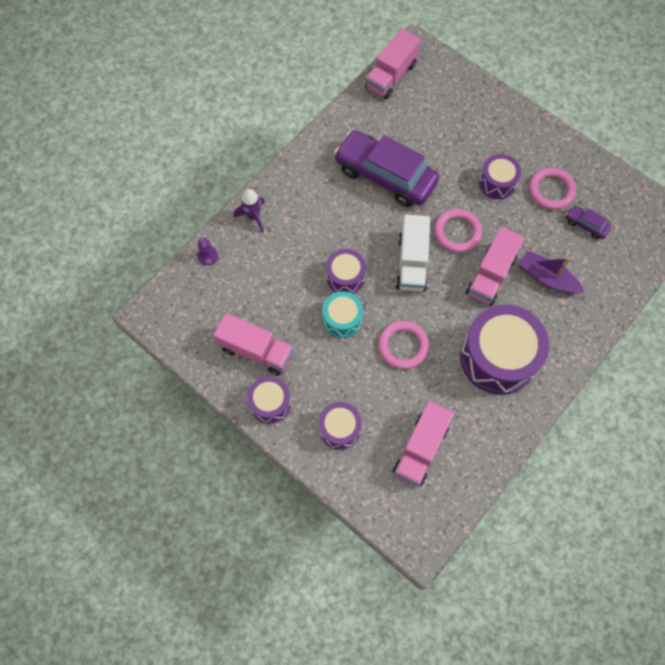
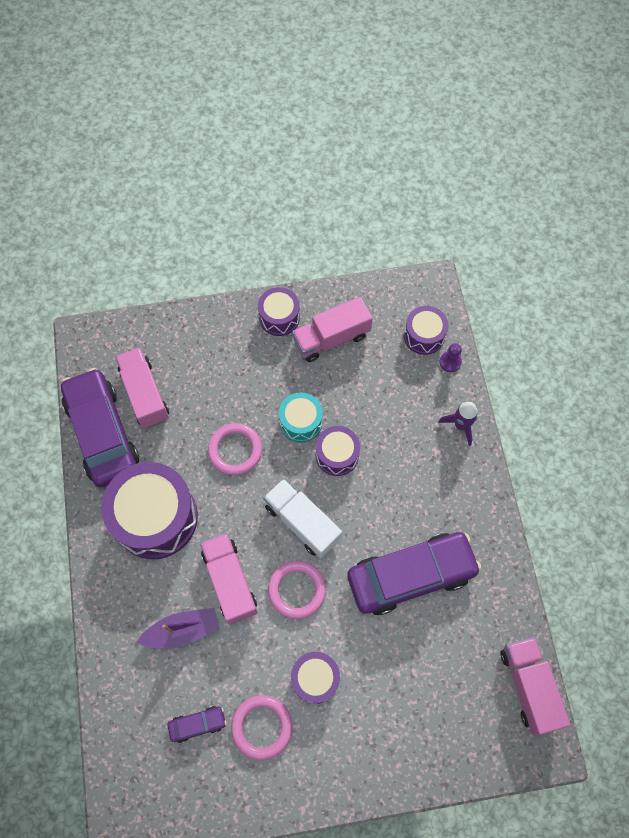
camera: 130 degrees right, 0 degrees up
purple drum [319,402,362,450] -> purple drum moved to [404,306,449,355]
none -> purple car [61,368,139,488]

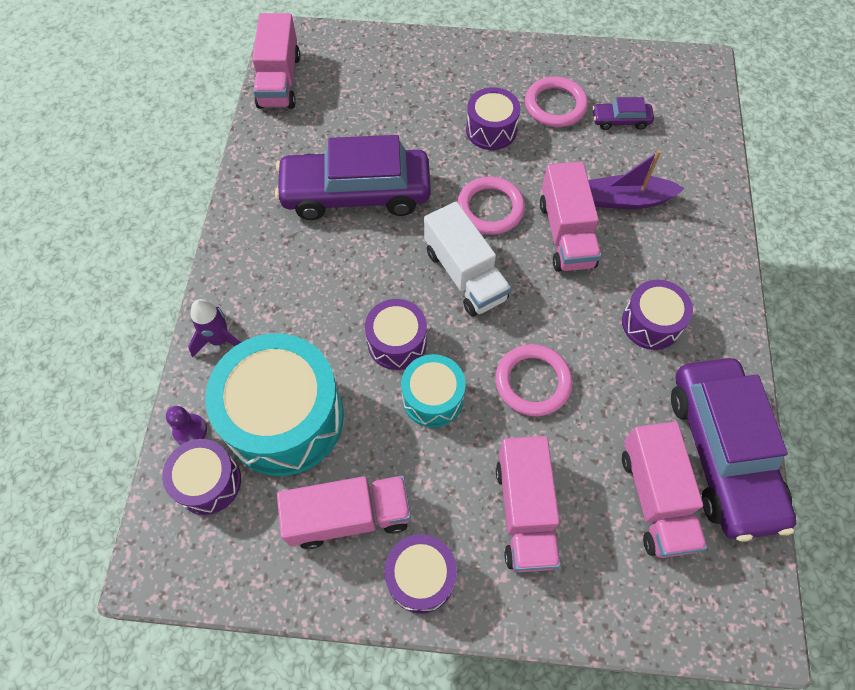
camera: 165 degrees left, 5 degrees down
purple drum [101,462,198,559] -> purple drum [622,280,693,350], size x0.53
none -> turquoise drum [205,333,344,476]
none -> pink truck [496,436,561,572]

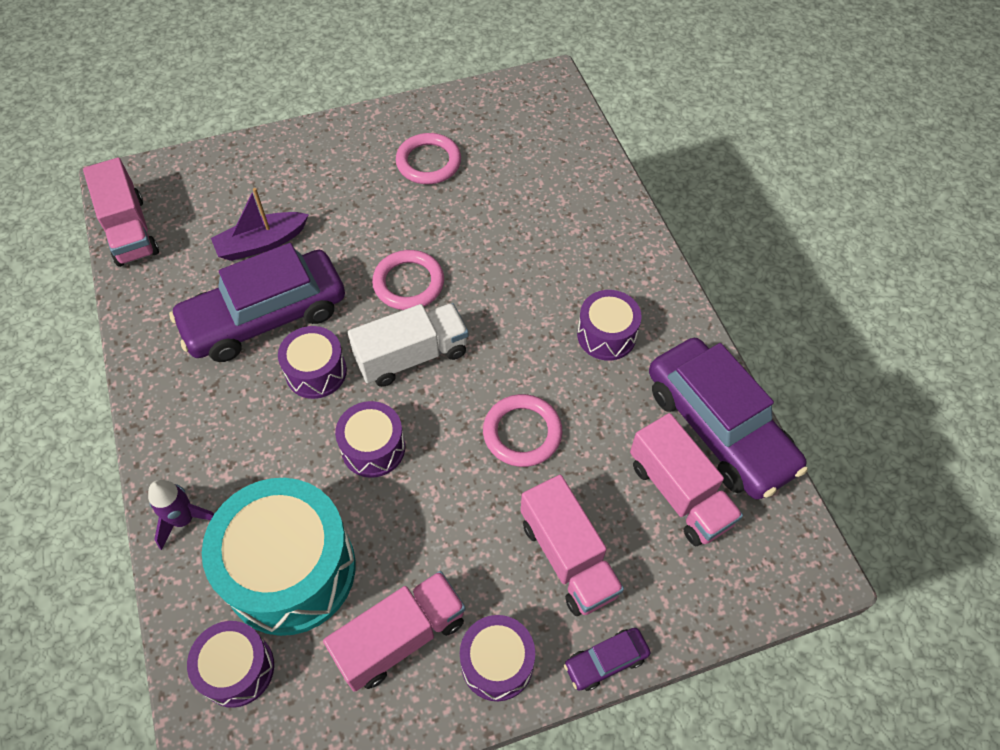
camera: 25 degrees left, 5 degrees down
purple pawn [166,406,207,445] -> none
turquoise drum [401,354,466,427] -> none
white truck [424,202,511,316] -> white truck turned 60 degrees counterclockwise [348,303,468,387]
purple drum [466,87,520,150] -> purple drum moved to [278,326,347,399]
pink truck [540,162,601,272] -> none
purple boat [588,150,685,209] -> purple boat moved to [211,188,309,261]
purple car [592,97,654,130] -> purple car moved to [564,628,650,691]

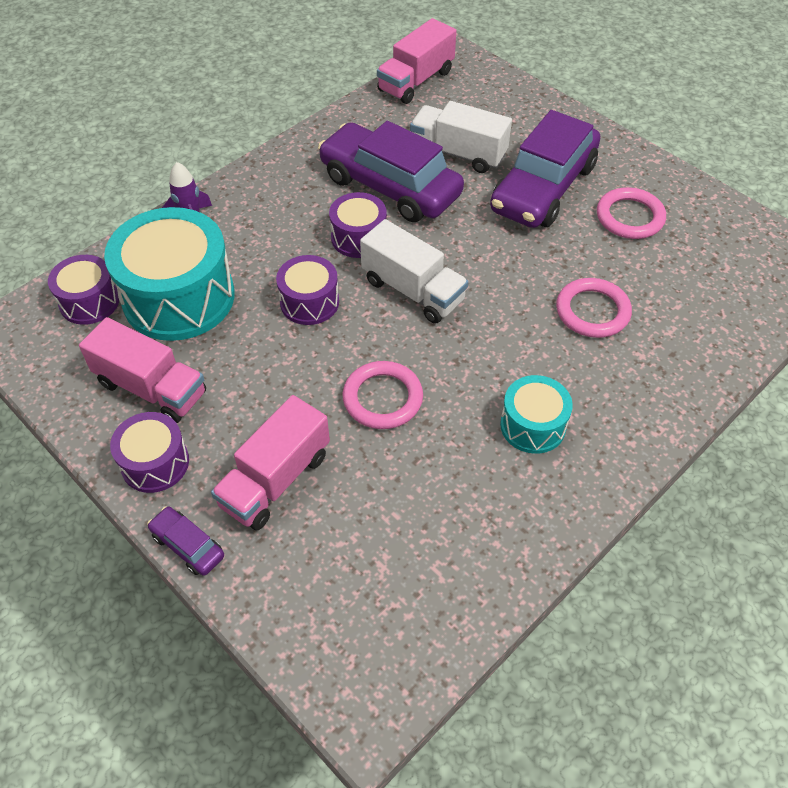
camera: 65 degrees right, 5 degrees down
purple boat [211,188,309,261] -> white truck [410,101,512,173]
pink ring [372,250,444,310] -> pink ring moved to [556,278,632,338]
purple drum [577,290,642,361] -> turquoise drum [500,375,573,454]
pink truck [630,413,743,546] -> none
purple car [649,338,808,500] -> purple car moved to [490,110,600,228]

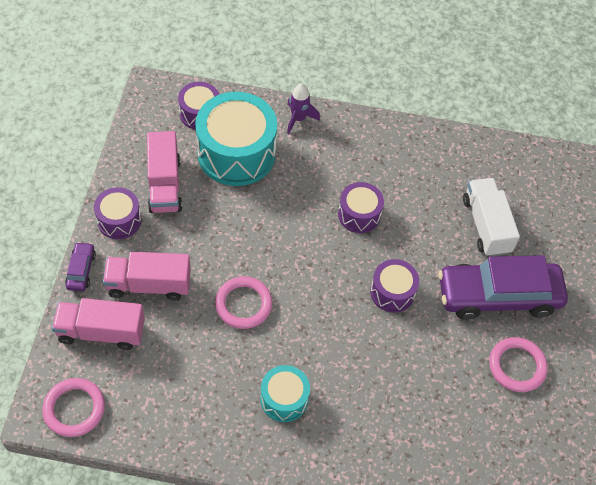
camera: 50 degrees right, 5 degrees up
purple drum [276,255,339,325] -> purple drum moved to [370,259,419,313]
purple car [318,121,464,222] -> none
white truck [360,219,468,324] -> none
pink truck [377,18,456,104] -> pink truck moved to [52,298,145,350]
pink ring [556,278,632,338] -> pink ring moved to [42,378,105,437]

